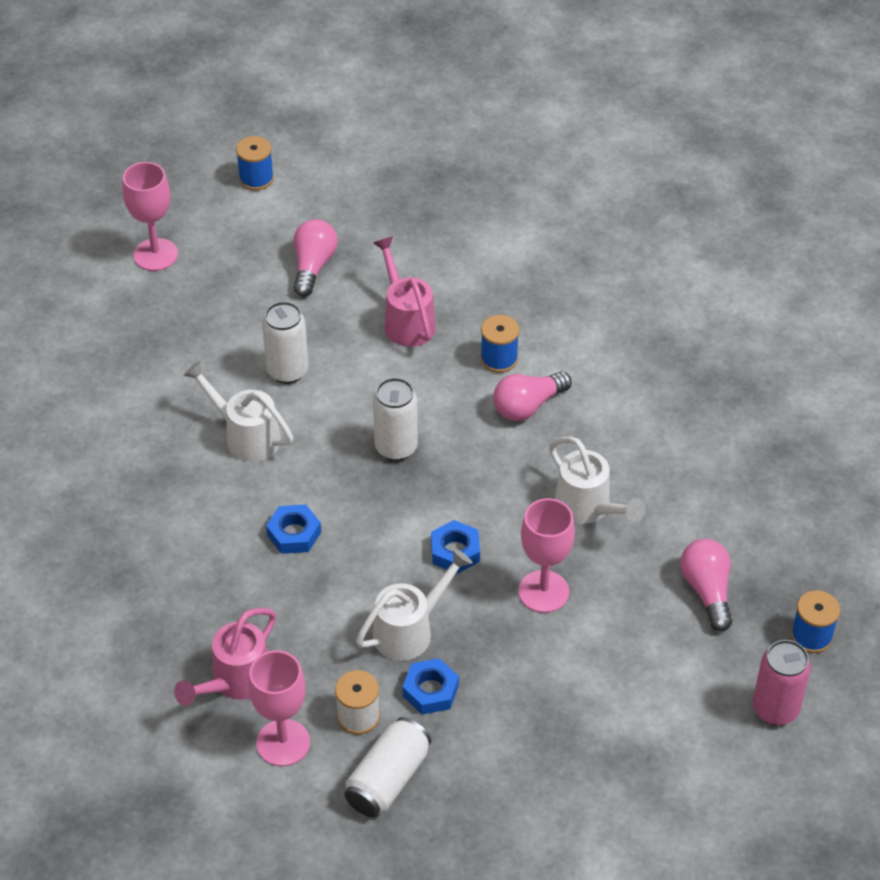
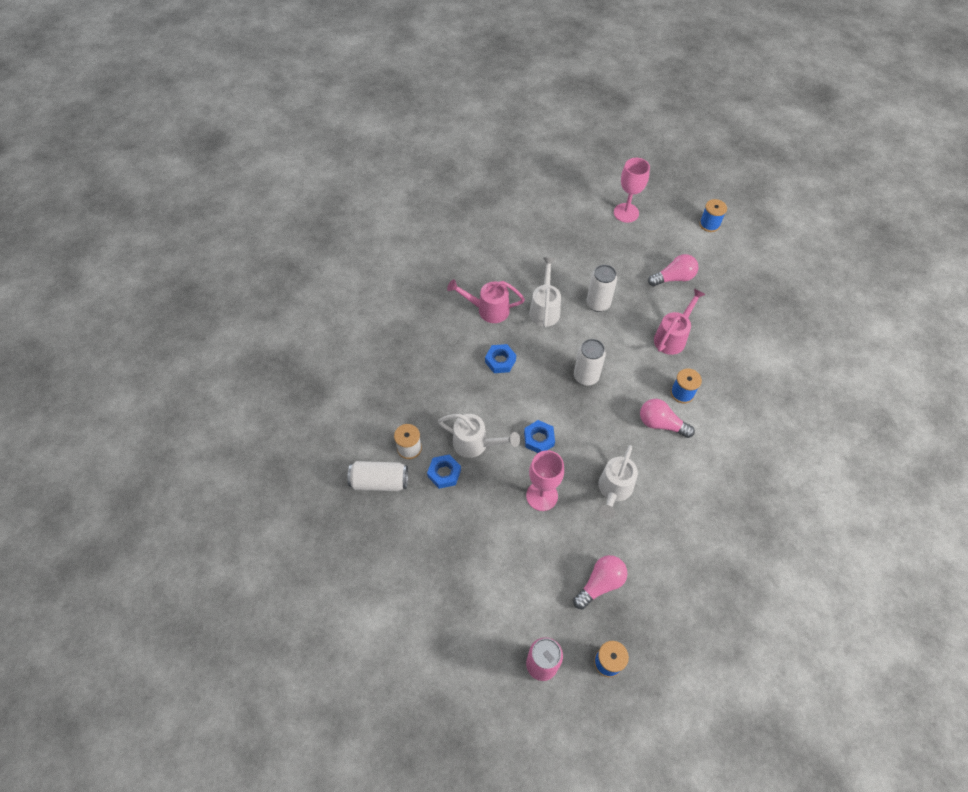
camera: 60 degrees right, 10 degrees up
pink watering can [174,608,276,706] -> pink watering can moved to [447,279,525,323]
pink goblet [248,650,310,766] -> none

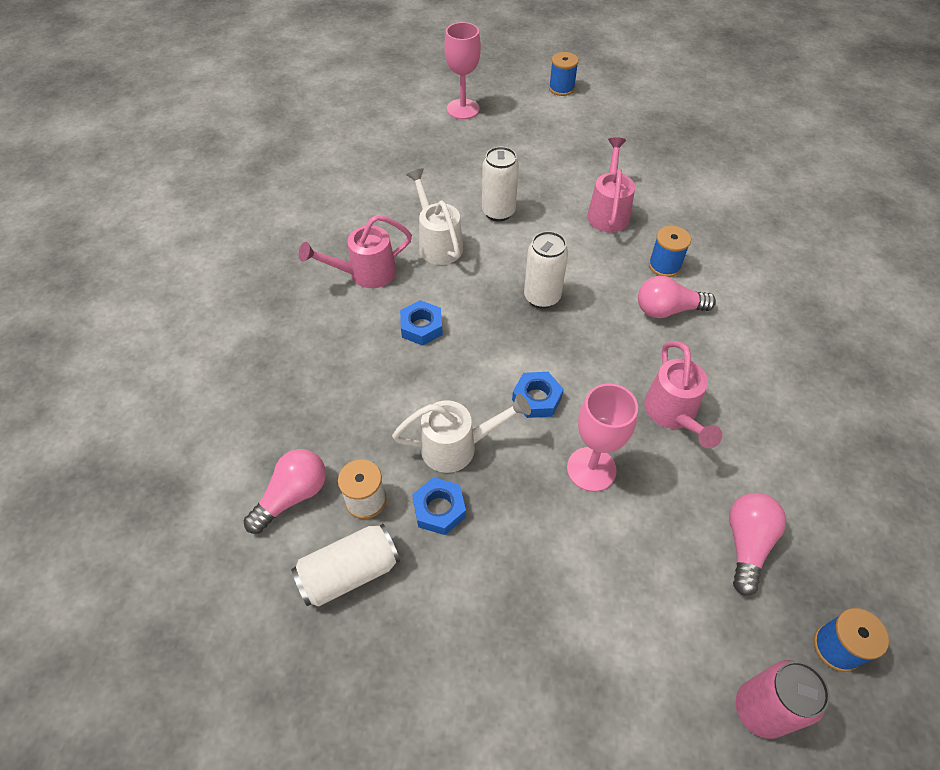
camera: 30 degrees left, 5 degrees down
white watering can [598,445,638,519] -> pink watering can [644,341,722,448]
pink light bulb [648,254,698,286] -> pink light bulb moved to [244,449,326,534]

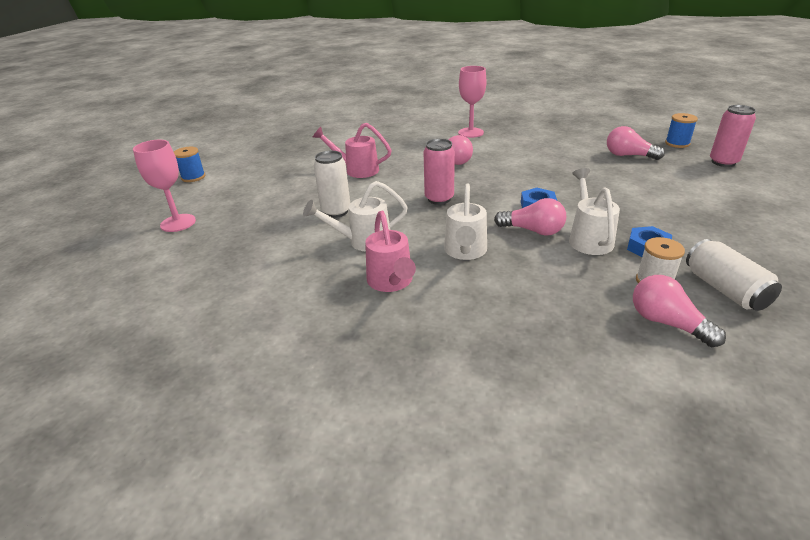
camera: 80 degrees left, 20 degrees down
blue nut [400,300,443,346] -> white watering can [444,183,487,260]
white can [524,231,568,309] -> pink can [423,139,455,205]
pink goblet [567,384,638,492] -> pink goblet moved to [458,66,486,138]
pink watering can [644,341,722,448] -> none
blue spool [649,226,691,277] -> none
none -> pink light bulb [494,198,566,236]

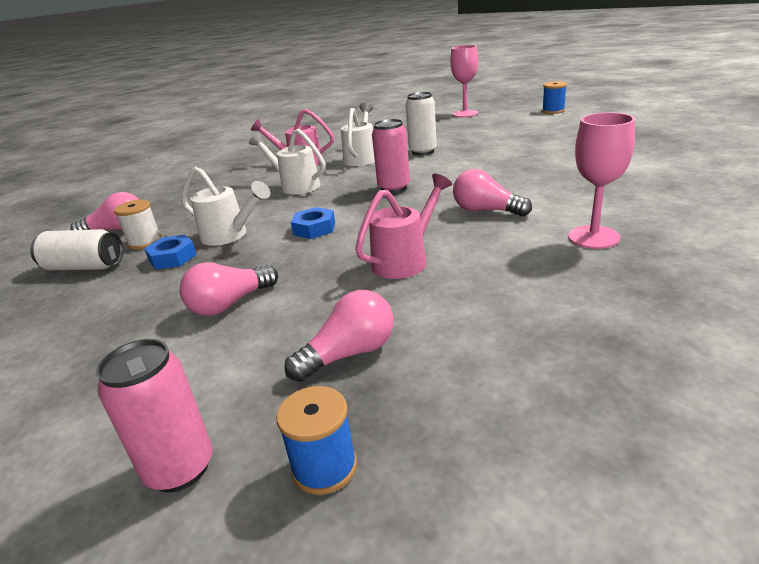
camera: 120 degrees right, 5 degrees down
pink watering can [313,123,392,178] -> pink watering can moved to [355,174,452,279]
pink light bulb [494,198,566,236] -> pink light bulb moved to [180,262,278,316]

